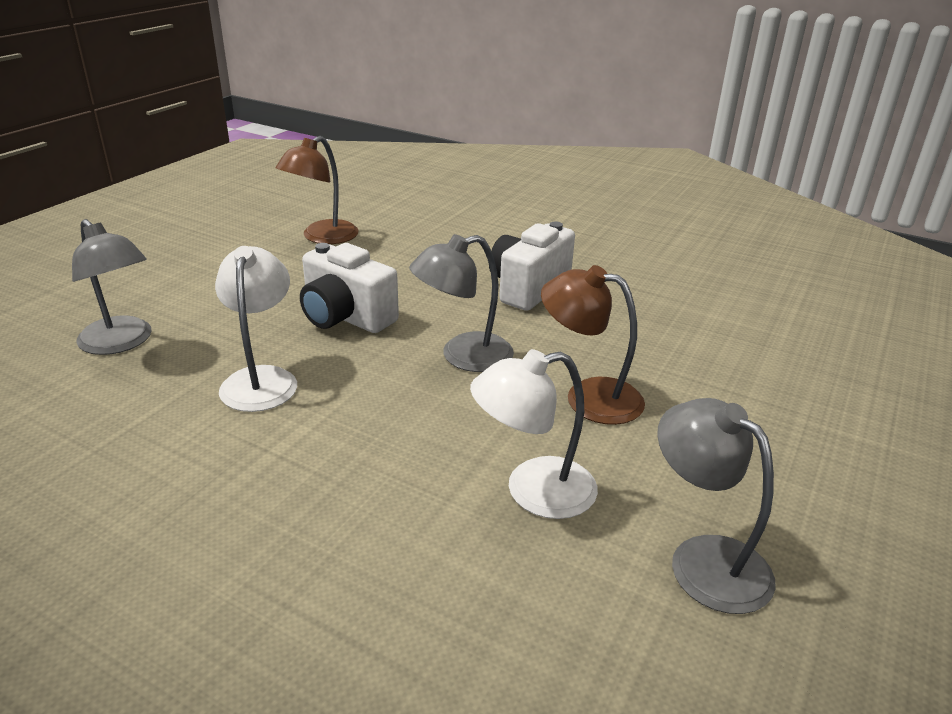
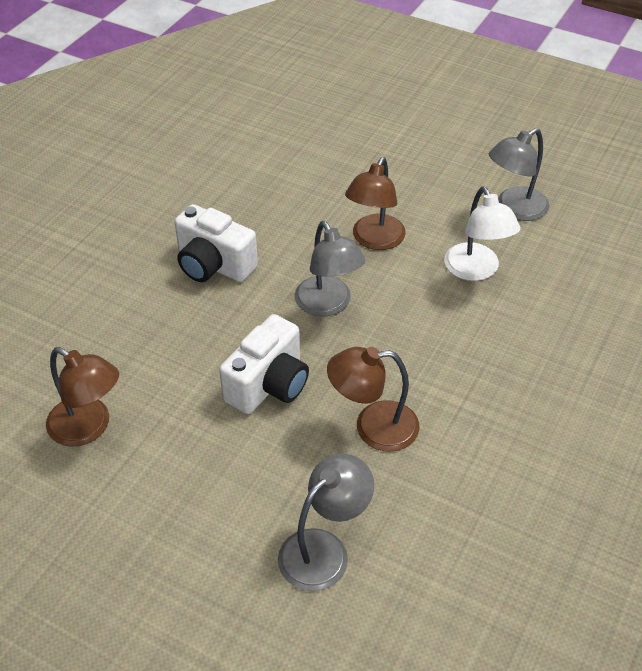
camera: 90 degrees left, 15 degrees up
white lamp [215,246,297,412] -> brown lamp [327,347,419,452]

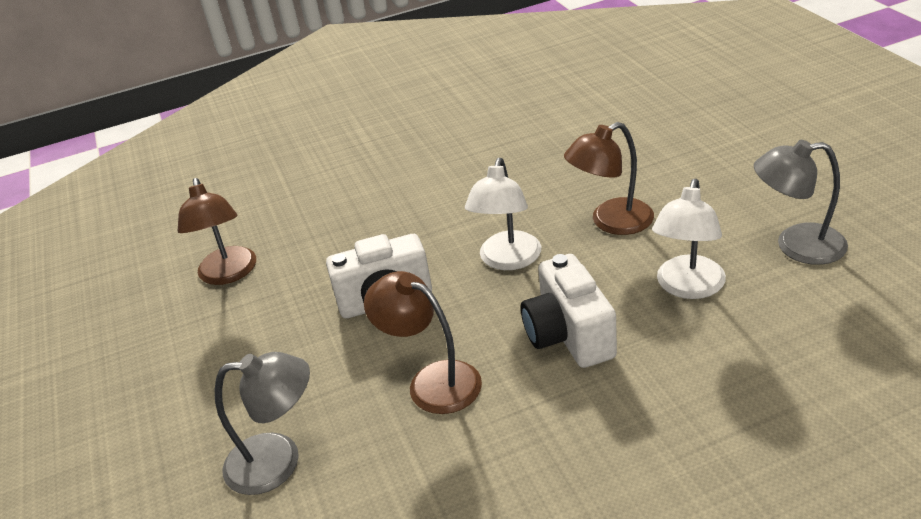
camera: 45 degrees right, 10 degrees down
white camera [175,204,258,282] -> white camera moved to [521,254,617,368]
grey lamp [295,221,366,316] -> white lamp [465,158,541,270]

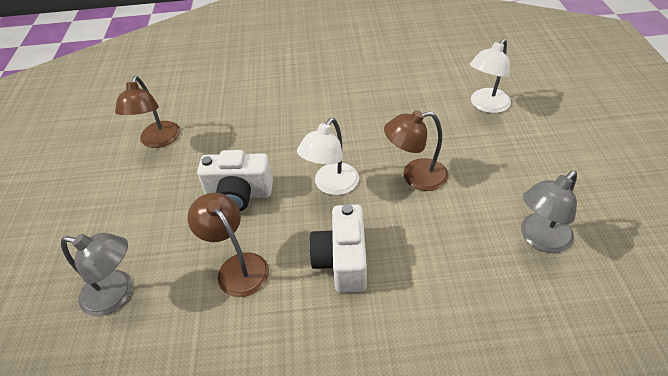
camera: 15 degrees right, 10 degrees up
white lamp [652,179,726,299] -> white lamp moved to [470,39,511,113]
grey lamp [754,140,848,265] -> grey lamp turned 60 degrees counterclockwise [521,171,577,253]

